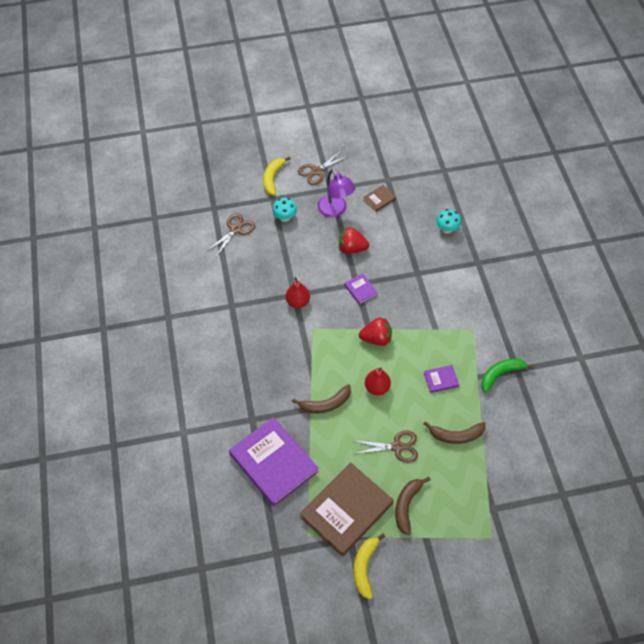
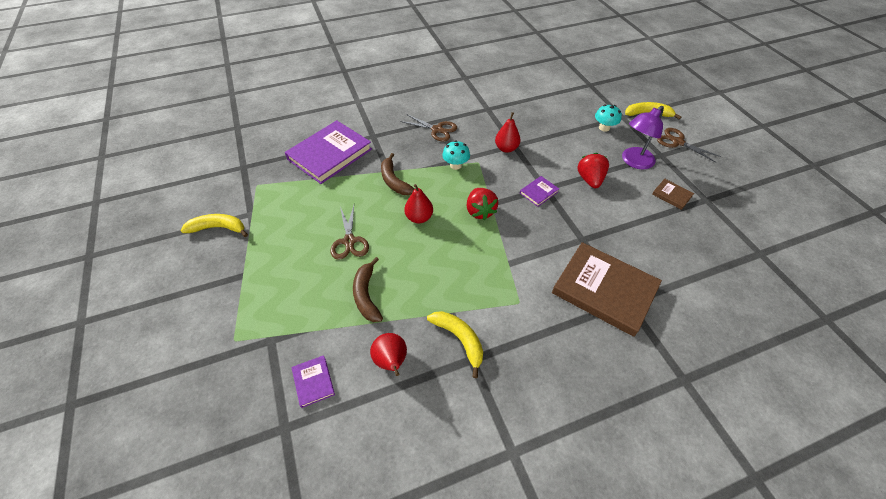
camera: 80 degrees right, 5 degrees down
brown scissors [207,213,255,257] -> brown scissors moved to [400,114,457,142]
brown book [300,462,393,556] -> brown book moved to [552,242,662,337]
brown banana [395,477,430,535] -> none
purple book [424,365,459,393] -> purple book moved to [292,355,335,408]
turquoise mushroom [436,209,461,234] -> turquoise mushroom moved to [442,140,470,170]
green banana [481,358,534,392] -> yellow banana [427,311,483,378]
none -> red pear [370,333,407,376]

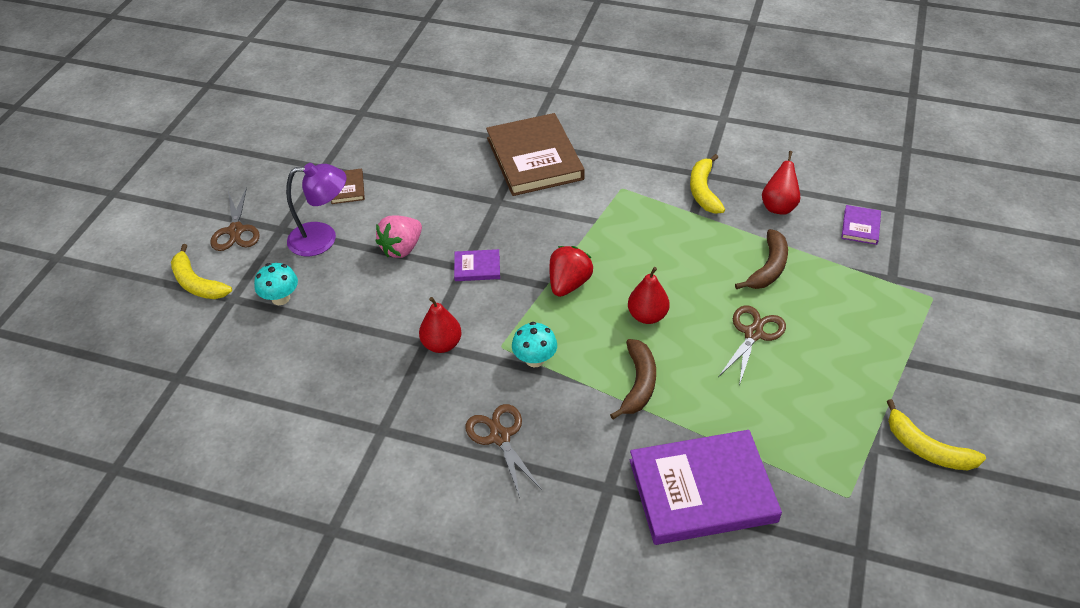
camera: 140 degrees left, 5 degrees down
red strawberry [577,153,609,188] -> pink strawberry [375,216,422,258]

